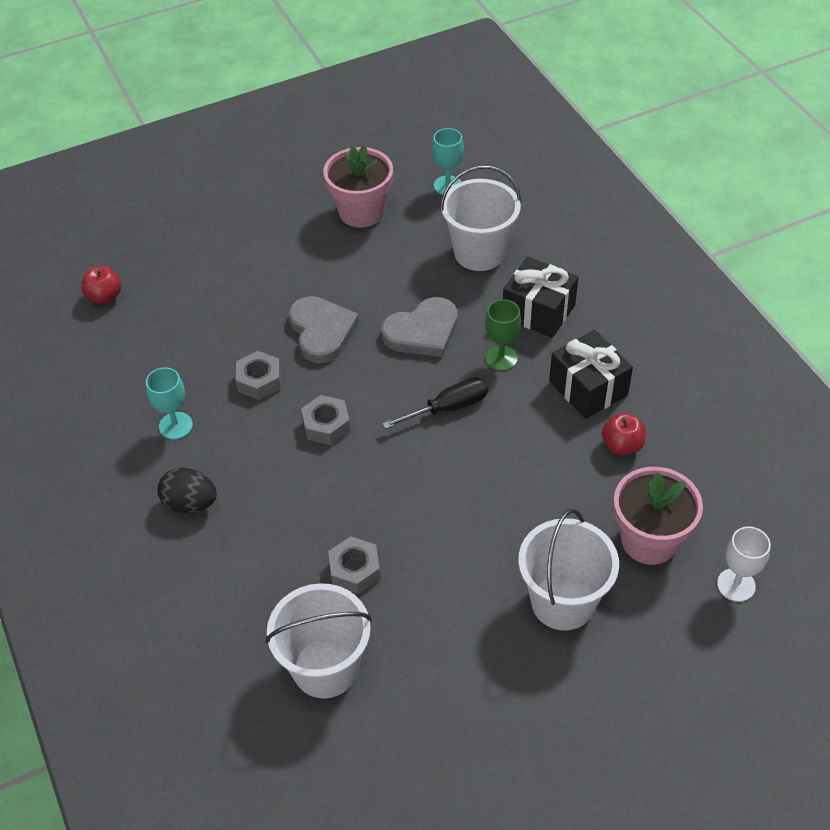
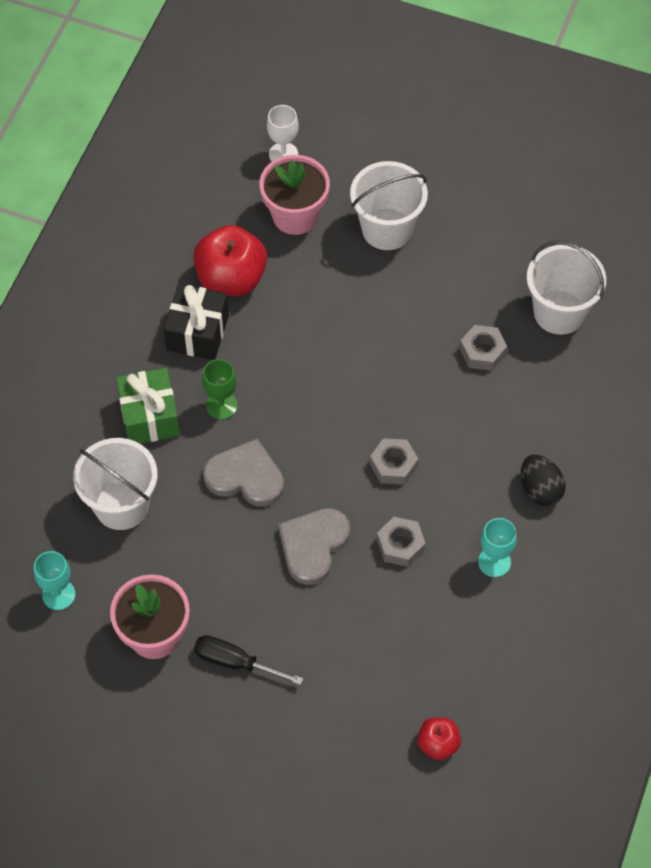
camera: 135 degrees left, 10 degrees up
black screwdriver [382,377,488,429] -> black screwdriver moved to [194,635,303,685]
black gift [503,257,578,338] -> green gift [116,368,180,444]
red apple [602,413,646,455] -> red apple [193,225,267,296], size x1.91

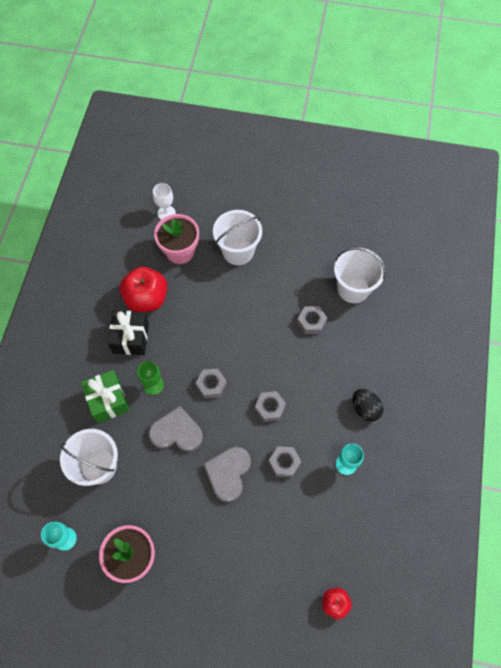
camera: 10 degrees left, 5 degrees up
black screwdriver [194,635,303,685] -> none
none -> grey nut [196,369,227,398]

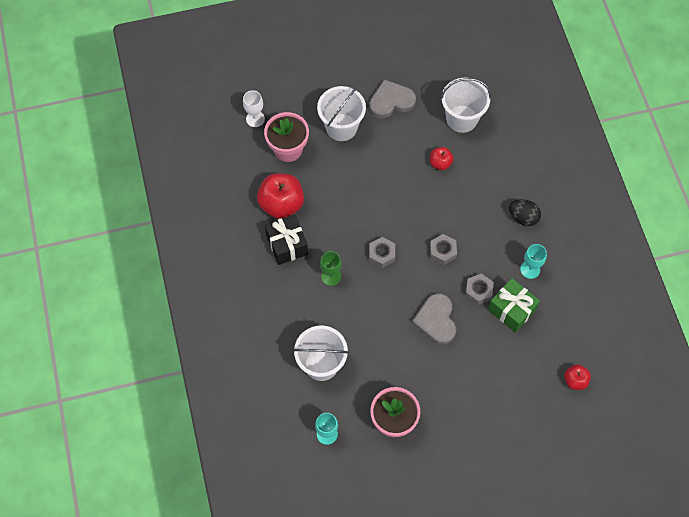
camera: 25 degrees left, 0 degrees up
green gift [81,370,130,423] -> green gift moved to [488,278,540,333]
grey heart [149,406,203,452] -> grey heart moved to [369,79,416,118]
grey nut [297,306,327,334] -> red apple [430,147,454,170]

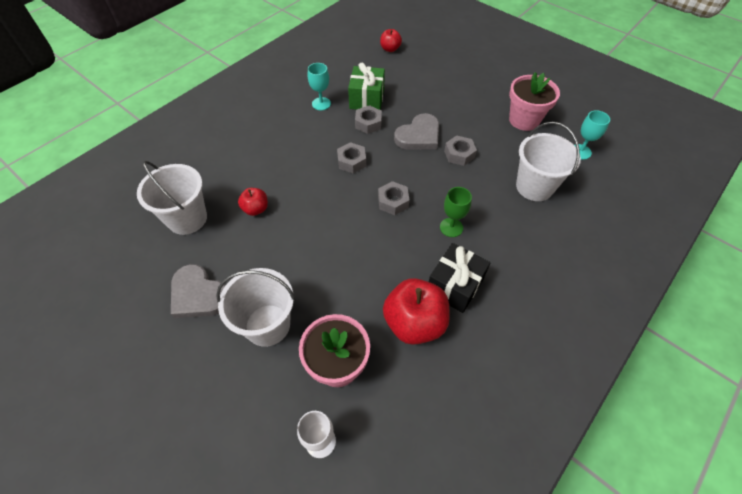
camera: 125 degrees left, 10 degrees down
black egg [509,199,541,226] -> none
none -> grey nut [444,136,477,166]

